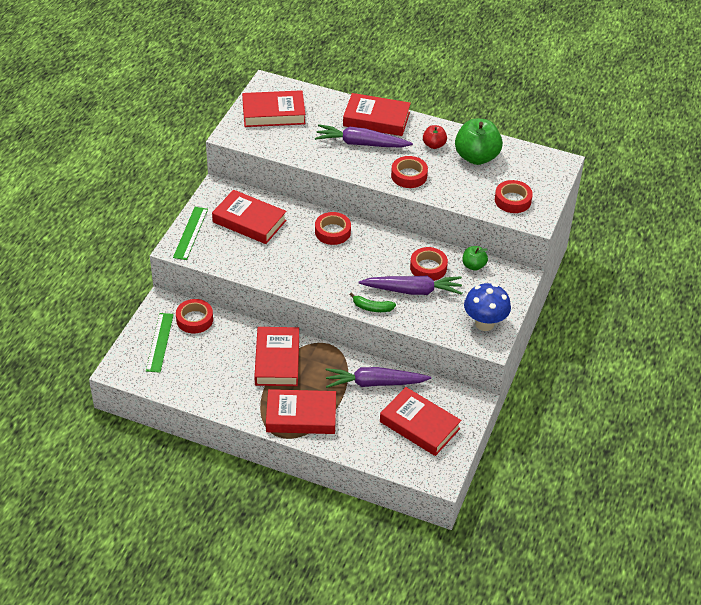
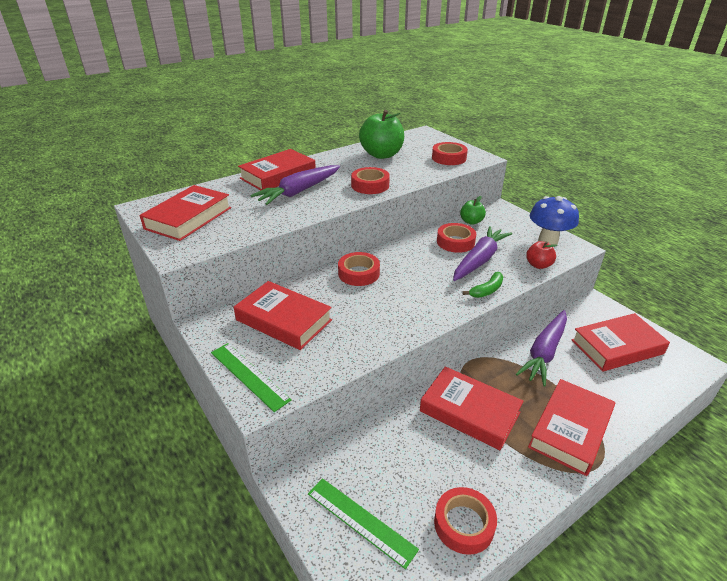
camera: 55 degrees left, 10 degrees down
red tape [176,299,213,334] -> red tape moved to [434,487,497,555]
red book [212,190,287,244] -> red book turned 60 degrees clockwise [234,281,332,350]
red apple [423,125,447,149] -> red apple moved to [526,241,557,269]

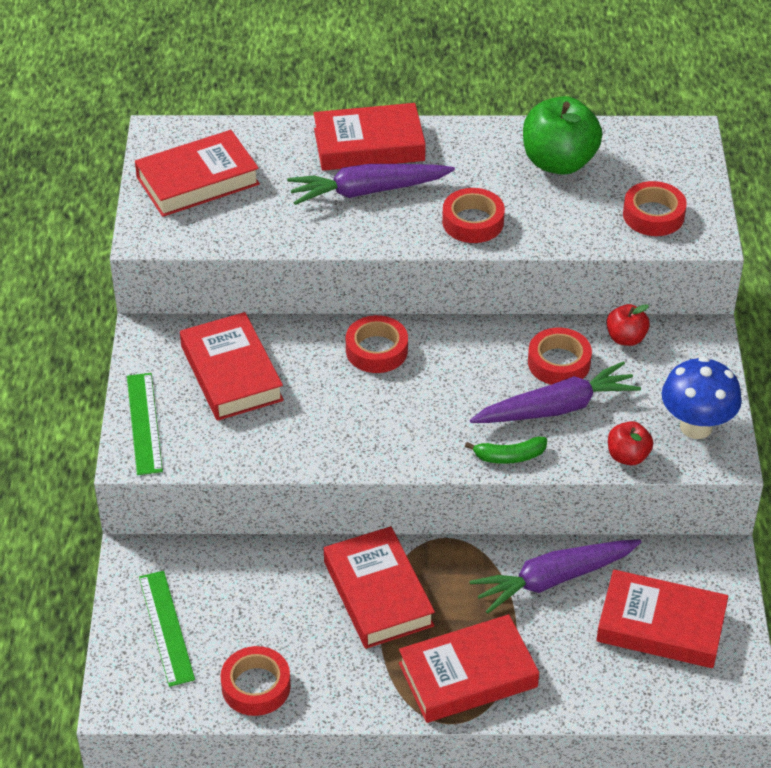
camera: 35 degrees right, 10 degrees up
green apple [460,196,486,225] -> red apple [606,304,650,346]

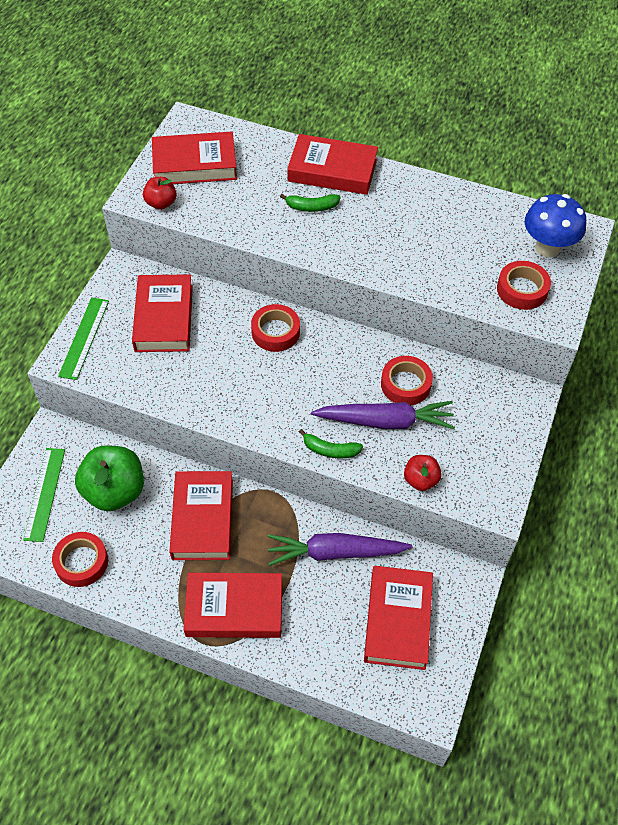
camera: 20 degrees right, 10 degrees up
purple carrot [287,164,455,205] -> green banana [280,194,341,212]
red tape [442,188,505,243] -> none
green apple [523,96,602,175] -> green apple moved to [75,445,144,512]
red book [596,570,729,668] -> red book turned 60 degrees clockwise [364,566,433,670]
red apple [606,304,650,346] -> red apple moved to [143,177,176,210]
blue mushroom [662,357,742,439] -> blue mushroom moved to [525,194,586,257]

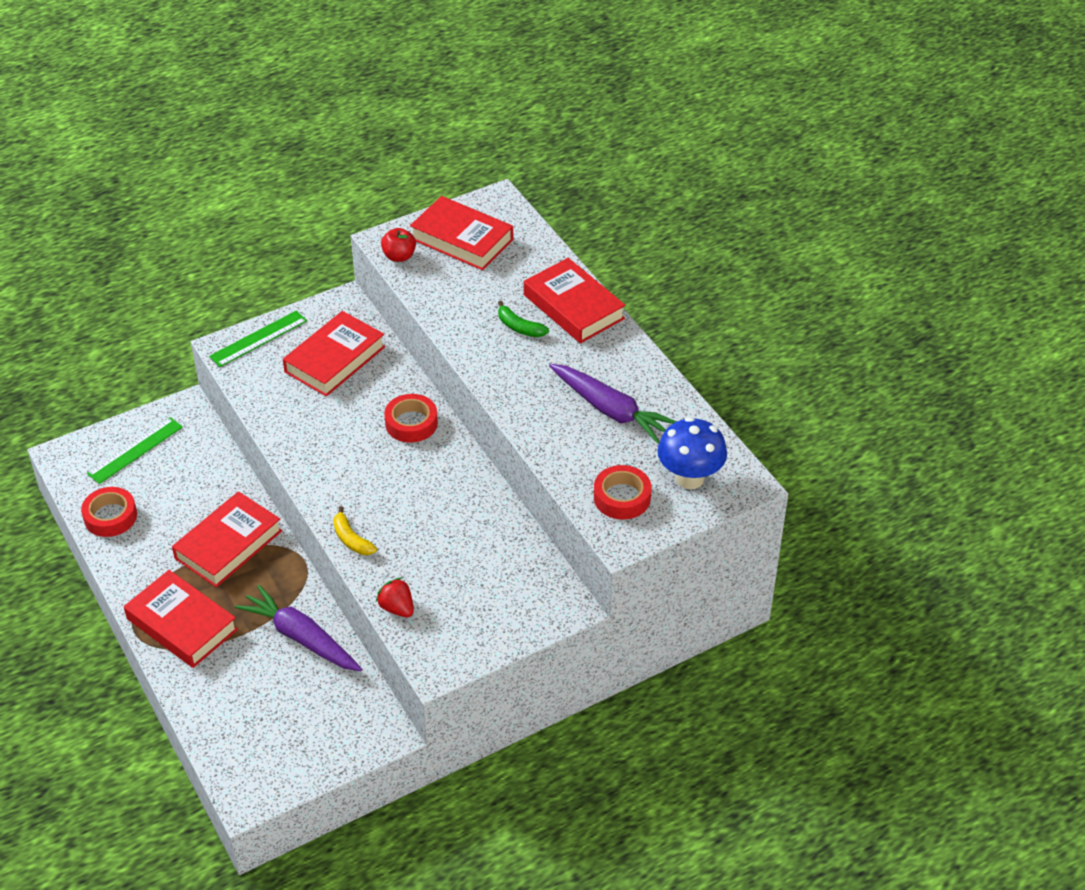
camera: 40 degrees right, 10 degrees down
green apple [75,445,144,512] -> none
green banana [299,429,363,458] -> yellow banana [333,506,377,555]
purple carrot [311,401,455,429] -> purple carrot moved to [549,364,677,444]
red book [364,566,433,670] -> none
red tape [381,356,433,405] -> none
red apple [404,455,442,491] -> red strawberry [375,577,414,617]

